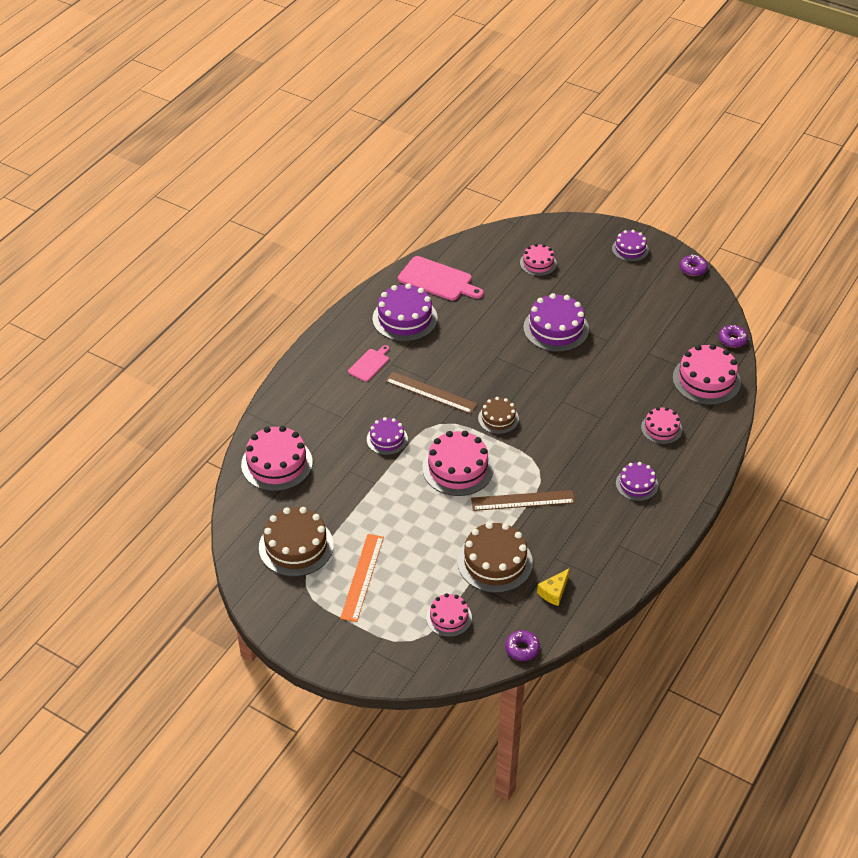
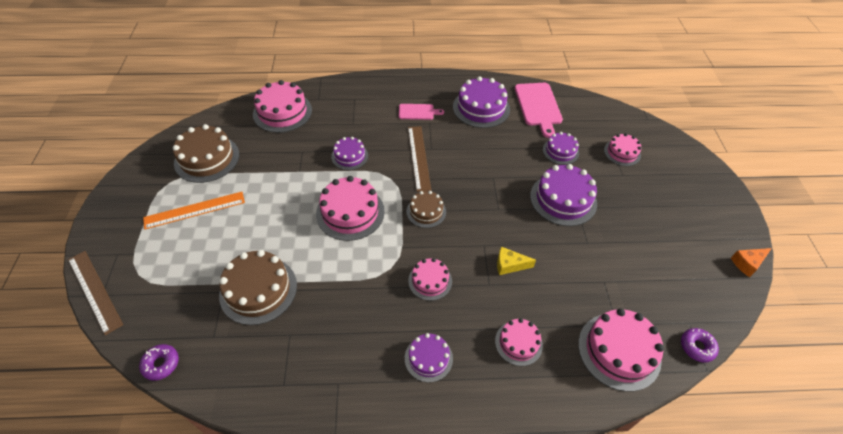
camera: 55 degrees right, 5 degrees up
pink cake [426,593,472,637] -> pink cake moved to [408,258,452,301]
brown ruler [471,490,575,511] -> brown ruler moved to [68,251,123,335]
yellow cheese [537,568,570,606] -> yellow cheese moved to [497,247,536,275]
purple cake [612,230,649,262] -> purple cake moved to [543,132,579,165]
purple donut [680,254,708,276] -> orange cheese [731,248,772,277]

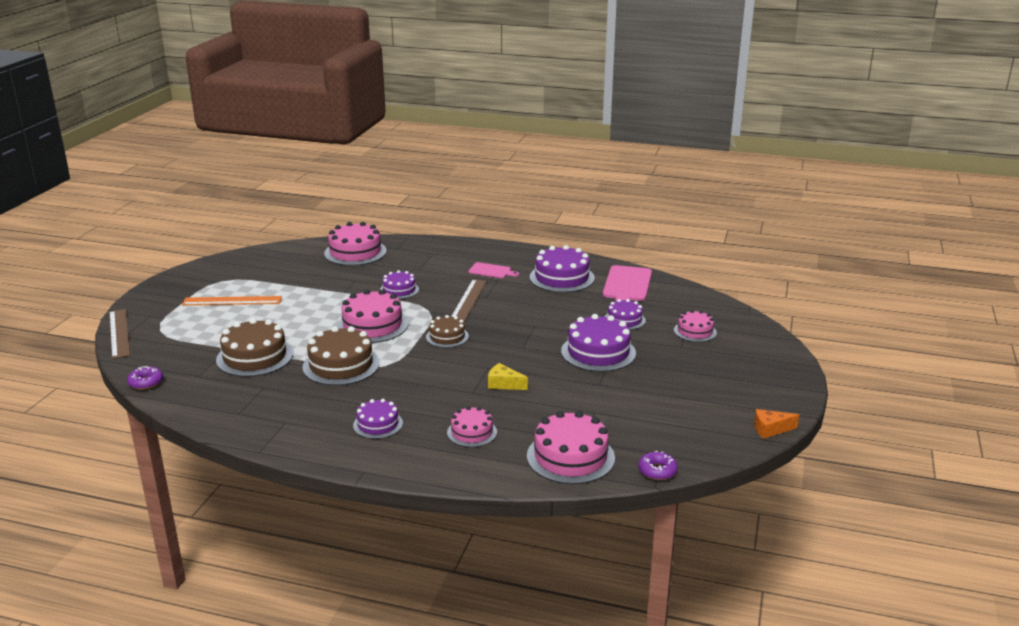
camera: 20 degrees right, 25 degrees down
brown cake [173,124,239,183] -> brown cake moved to [302,326,380,386]
pink cake [408,258,452,301] -> none

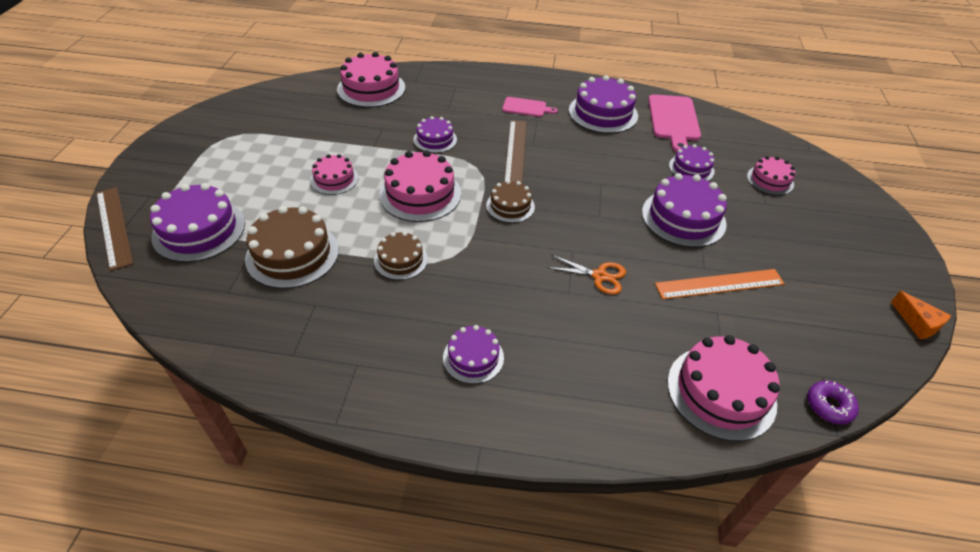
camera: 10 degrees left, 20 degrees up
purple donut [127,366,163,390] -> none
orange ruler [182,296,282,305] -> orange ruler moved to [655,269,785,299]
brown cake [302,326,380,386] -> brown cake [374,232,428,280], size x0.59
pink cake [447,406,497,447] -> pink cake moved to [310,154,359,195]
yellow cheese [488,363,528,390] -> orange scissors [547,255,626,294]
orange cheese [754,409,799,439] -> orange cheese turned 105 degrees counterclockwise [891,291,951,339]
none -> purple cake [150,183,245,262]

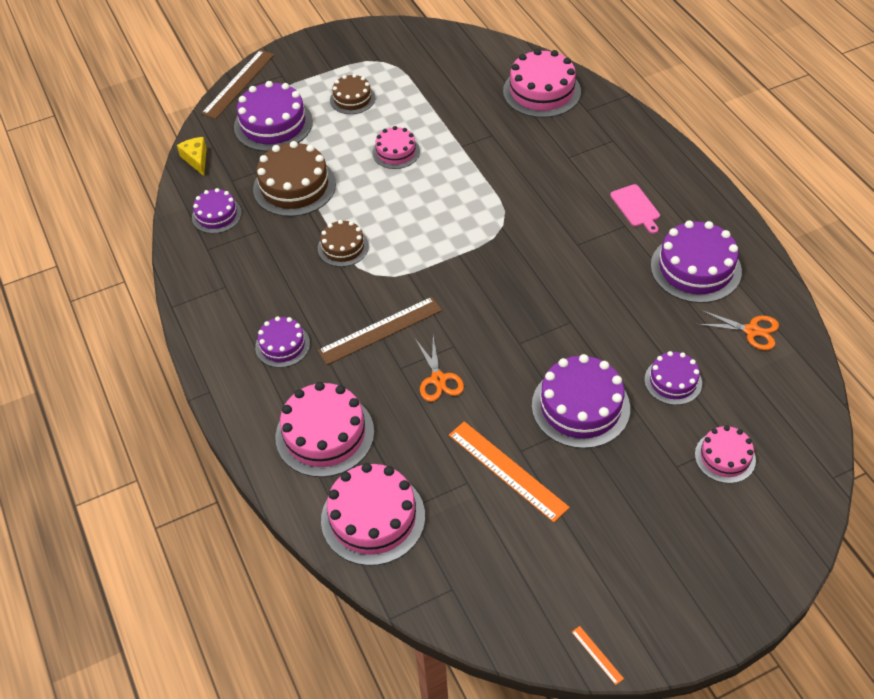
camera: 60 degrees right, 5 degrees up
pink cake [379,150,461,222] -> pink cake moved to [275,382,374,477]
purple cake [413,116,457,153] -> purple cake moved to [192,188,242,234]
brown cake [486,180,535,223] -> brown cake moved to [330,74,375,114]
brown ruler [504,120,527,183] -> brown ruler moved to [318,297,442,365]
pink cutting board [648,94,701,152] -> orange scissors [696,310,779,350]
purple donut [807,381,859,425] -> none
orange cheese [891,291,951,339] -> orange ruler [572,626,624,685]
none -> yellow cheese [177,137,207,176]

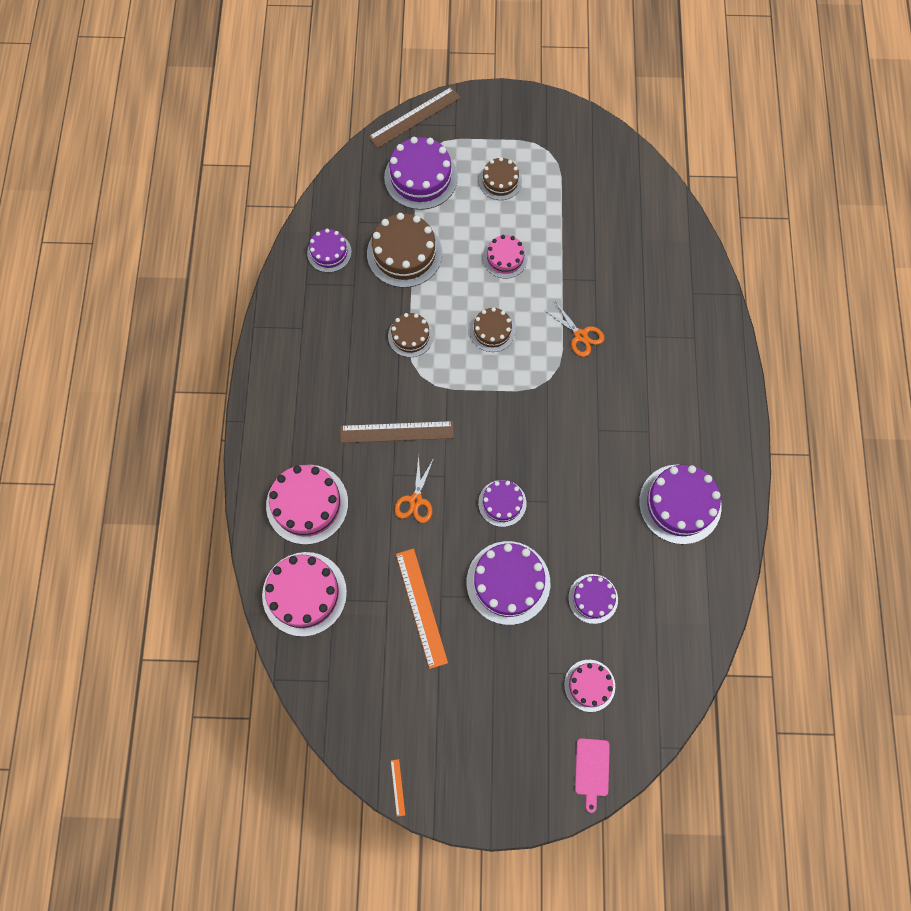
camera: 25 degrees right, 20 degrees up
yellow cheese [177,137,207,176] -> none
purple cake [255,316,310,368] -> purple cake moved to [478,480,526,527]
pink cake [503,49,581,118] -> none
pink cutting board [610,184,660,234] -> pink cutting board moved to [575,738,610,813]
orange scissors [696,310,779,350] -> orange scissors moved to [544,301,605,357]
none -> brown cake [470,307,515,352]

